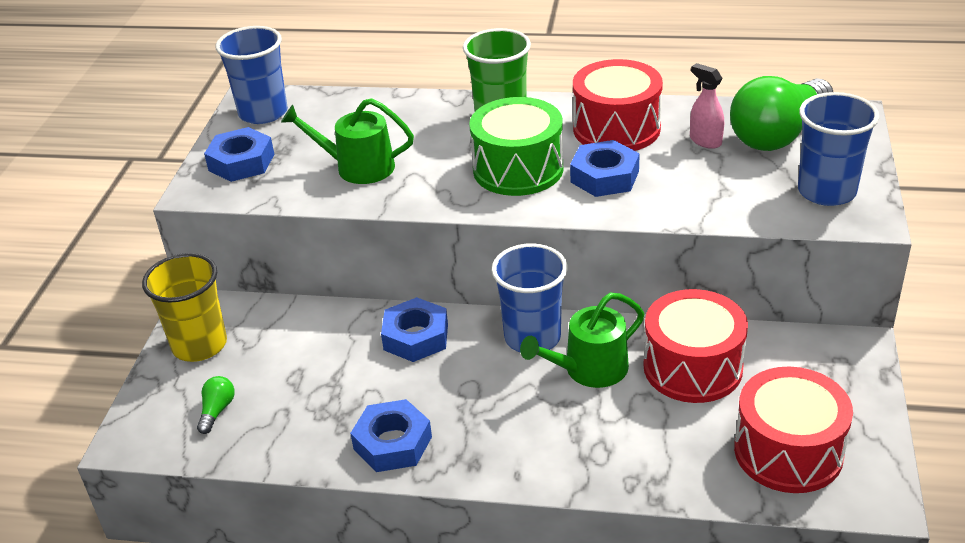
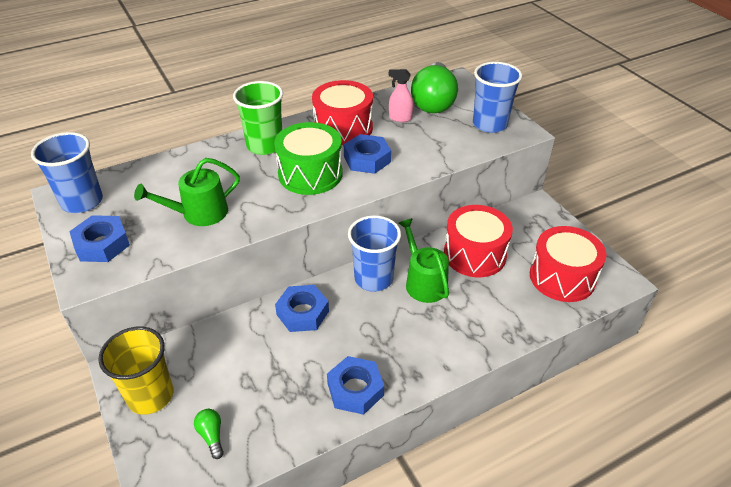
camera: 40 degrees left, 5 degrees up
green watering can [520,293,644,388] -> green watering can turned 135 degrees clockwise [399,218,449,303]

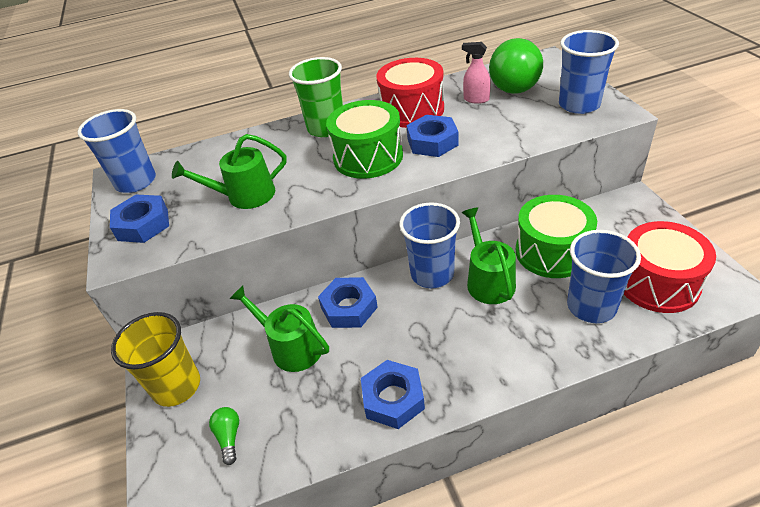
camera: 15 degrees right, 0 degrees up
red drum [444,205,513,277] -> green drum [516,195,597,278]
none -> green watering can [229,285,329,372]
none -> blue cup [567,230,641,323]

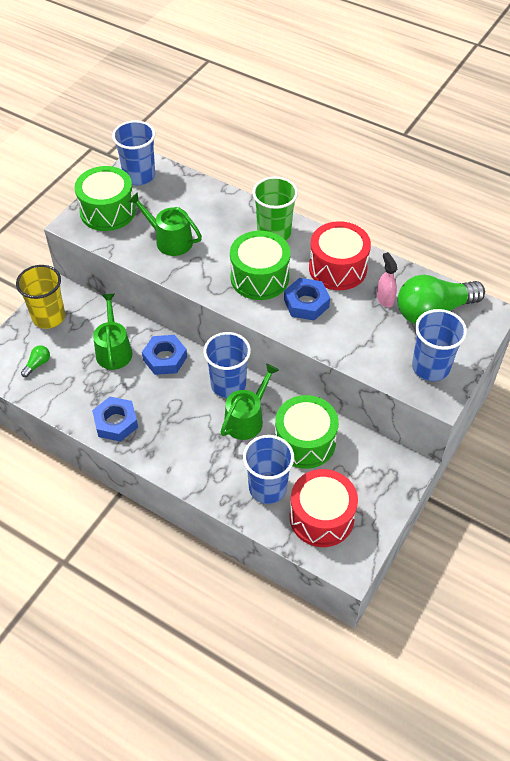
camera: 45 degrees right, 10 degrees up
blue nut [110,195,169,243] -> green drum [75,166,136,231]

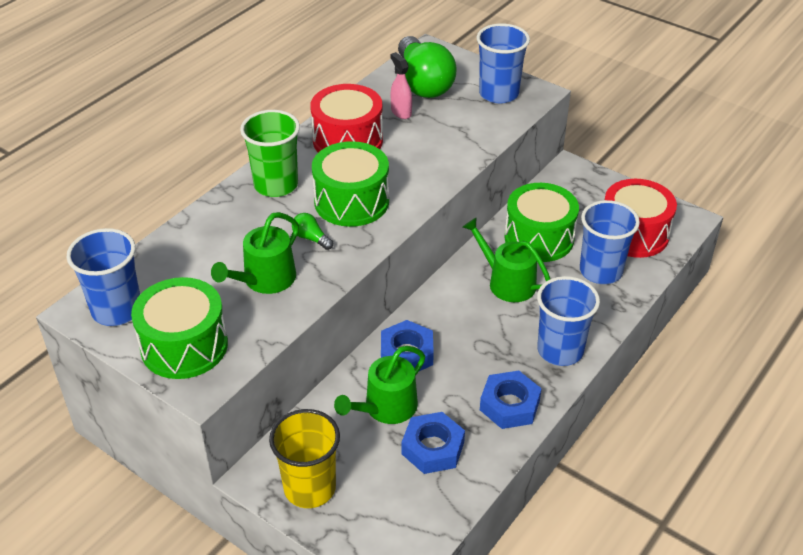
camera: 85 degrees left, 10 degrees down
green light bulb [21,345,50,377] -> green light bulb moved to [292,213,333,250]
green watering can [93,294,132,370] -> green watering can turned 45 degrees counterclockwise [334,346,425,424]
blue cup [203,332,251,398] -> blue cup moved to [537,276,600,366]
blue nut [284,278,330,321] -> blue nut moved to [402,412,465,474]
pink spray bottle [377,252,397,307] -> pink spray bottle turned 75 degrees clockwise [391,52,412,119]

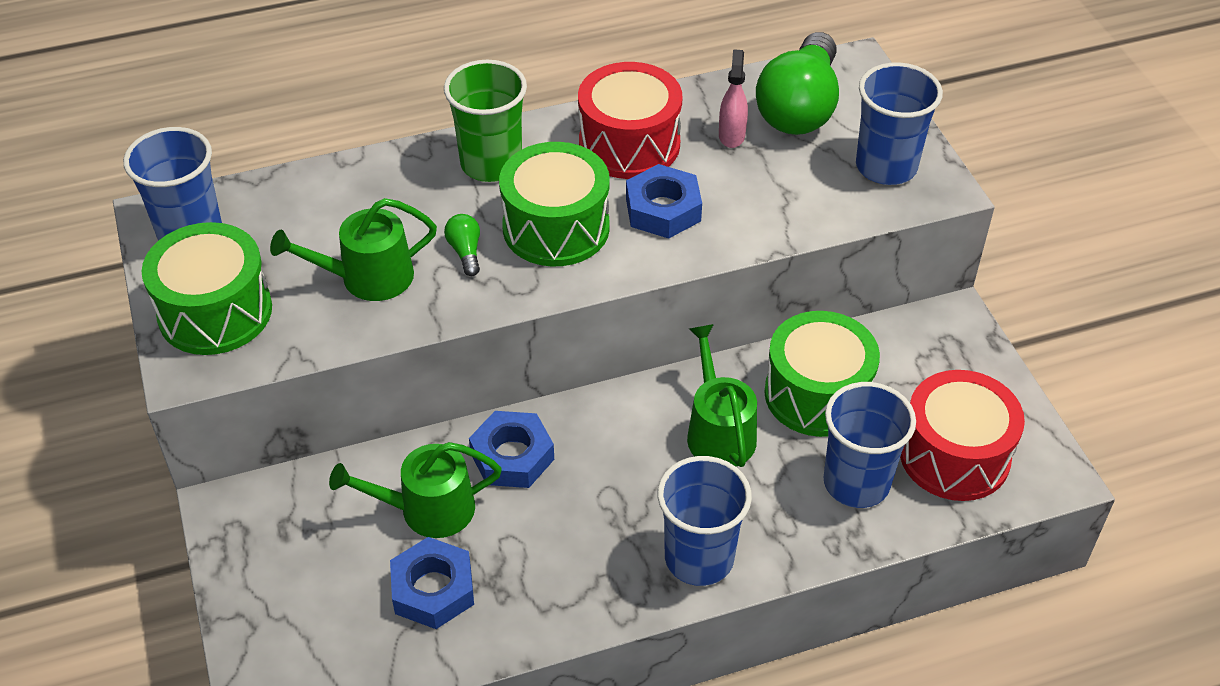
camera: 35 degrees right, 5 degrees up
yellow cup [269,409,340,508] -> none
blue nut [480,371,542,429] -> blue nut moved to [626,164,702,239]

